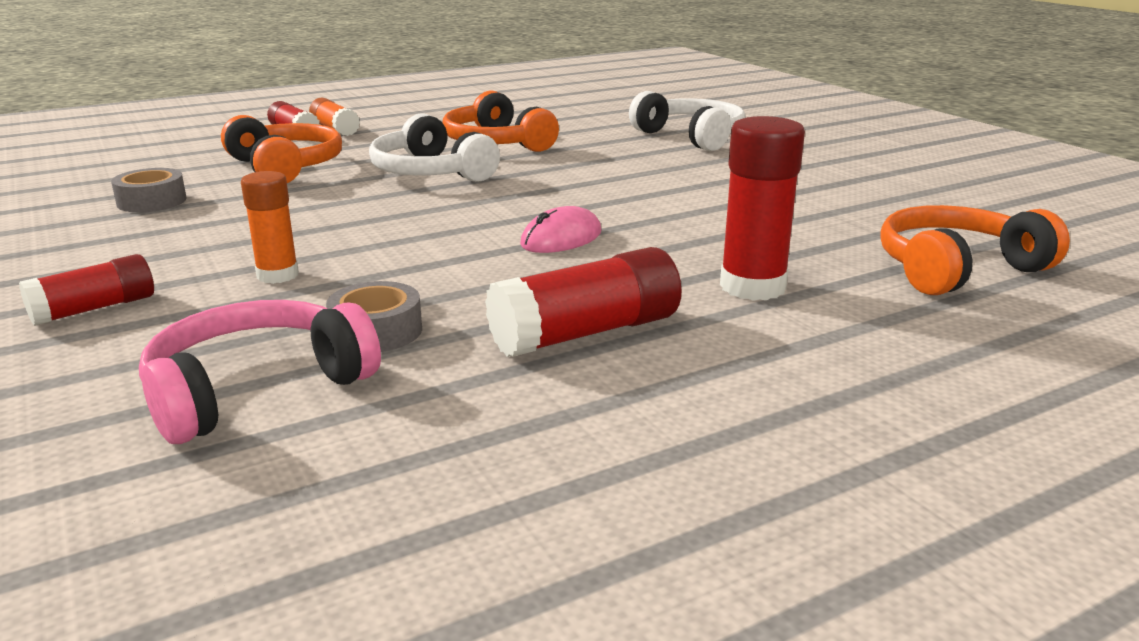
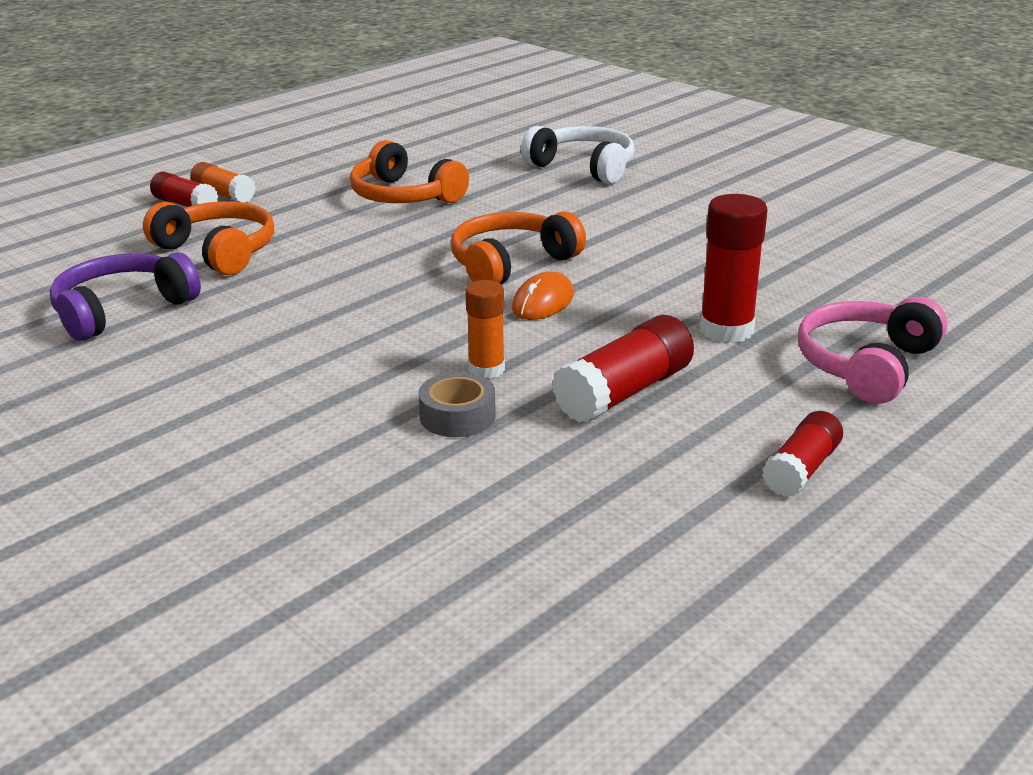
camera: 15 degrees left, 5 degrees up
red glue stick [19,254,154,326] -> red glue stick moved to [762,411,843,497]
grey tape [111,168,187,212] -> purple headphones [50,252,201,341]
pink headphones [139,300,381,444] -> pink headphones moved to [798,297,947,404]
orange glue stick [241,171,299,284] -> orange glue stick moved to [465,280,505,379]
white headphones [369,114,500,182] -> none
pink mouse [520,206,602,253] -> orange mouse [512,272,574,320]
orange headphones [880,205,1070,295] -> orange headphones moved to [451,211,586,285]

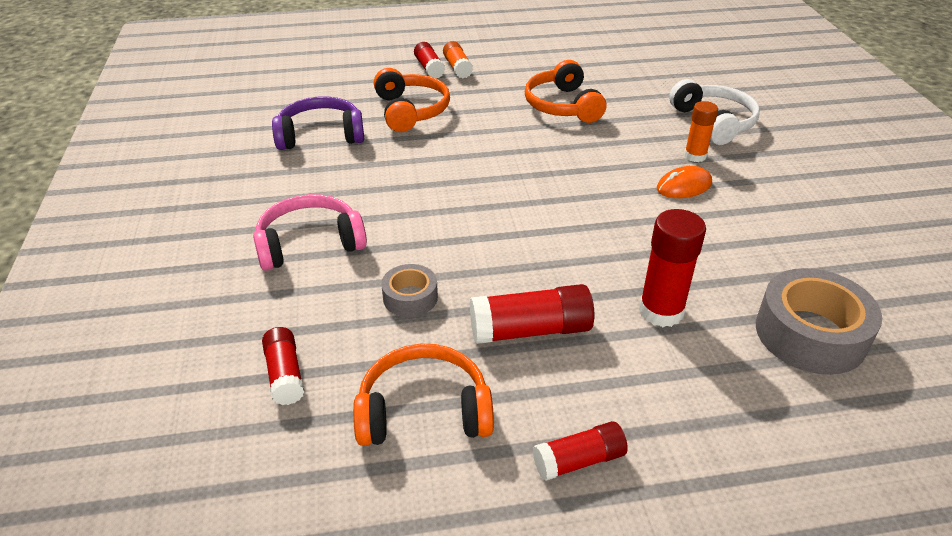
camera: 35 degrees right, 10 degrees up
orange headphones [451,211,586,285] -> orange headphones moved to [353,344,494,446]
orange glue stick [465,280,505,379] -> orange glue stick moved to [684,101,718,162]
orange mouse [512,272,574,320] -> orange mouse moved to [657,166,712,198]
pink headphones [798,297,947,404] -> pink headphones moved to [253,194,367,271]
none -> red glue stick [262,327,305,405]
none -> grey tape [756,268,882,375]

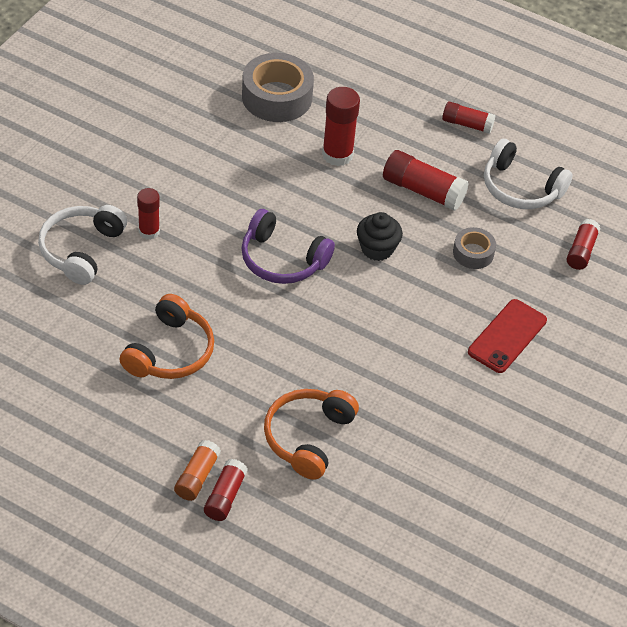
camera: 145 degrees left, 10 degrees up
pink headphones [253,194,367,271] -> red phone [468,299,547,373]
purple headphones [272,96,364,150] -> purple headphones moved to [241,209,335,284]
orange headphones [353,344,494,446] -> white headphones [484,139,573,209]
orange mouse [657,166,712,198] -> none
orange glue stick [684,101,718,162] -> red glue stick [137,188,160,240]
none -> black cupcake [357,212,403,261]

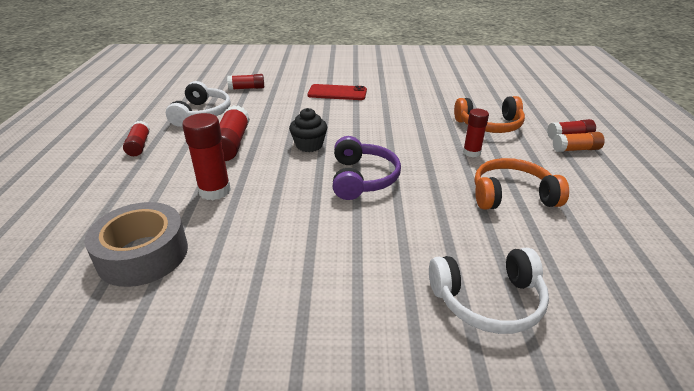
camera: 115 degrees left, 15 degrees down
red glue stick [137,188,160,240] -> red glue stick moved to [463,109,489,157]
grey tape [453,227,496,269] -> none

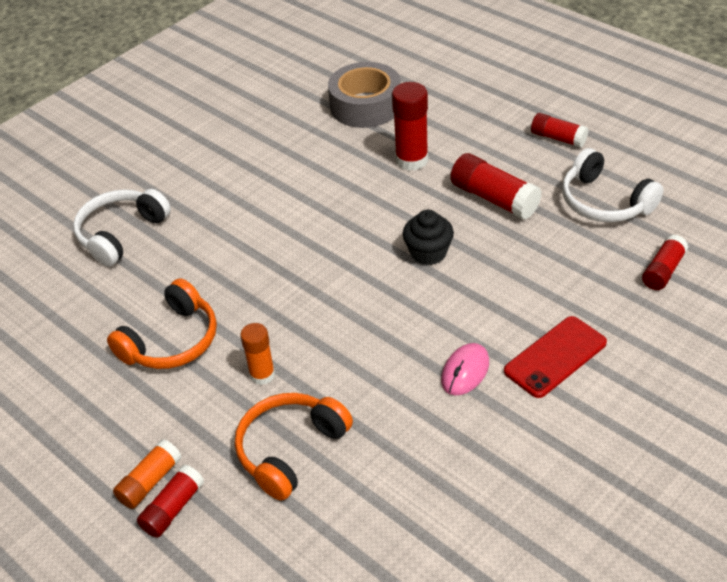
camera: 135 degrees right, 10 degrees up
purple headphones [333,136,401,200] -> none
red glue stick [463,109,489,157] -> orange glue stick [240,323,275,385]
none -> pink mouse [441,343,489,395]

